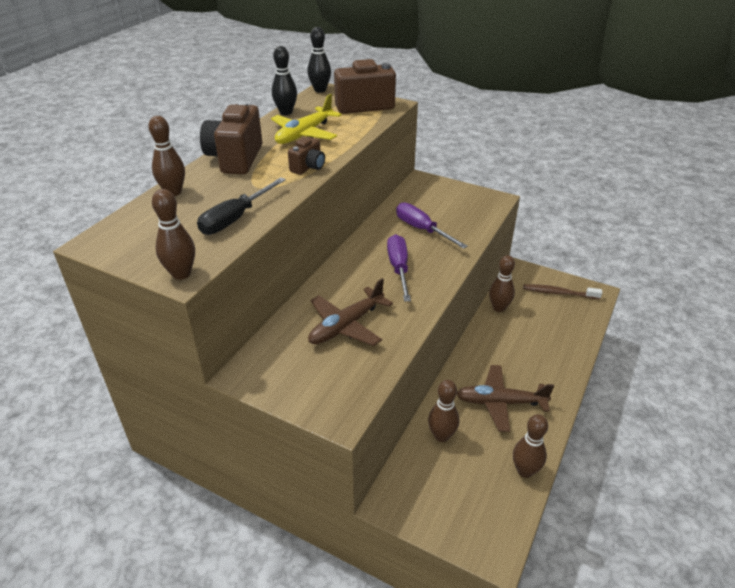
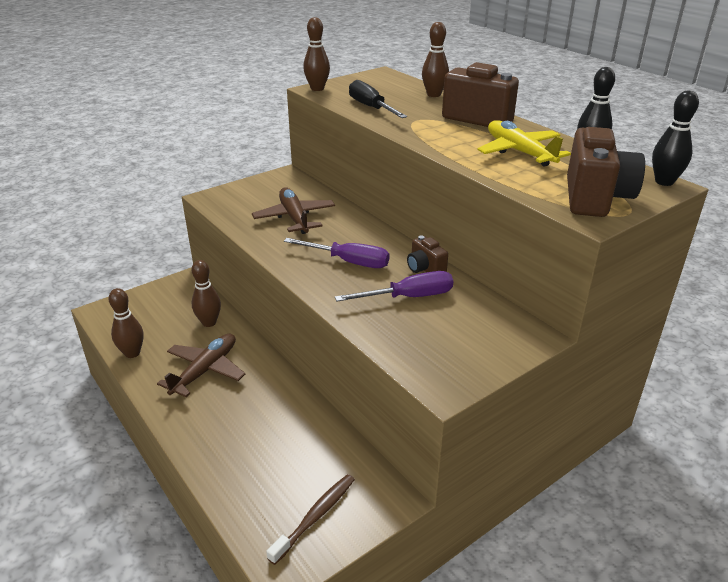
camera: 115 degrees right, 5 degrees down
brown camera [288,137,325,175] -> brown camera moved to [407,236,448,273]
brown bowling pin [489,255,515,312] -> none

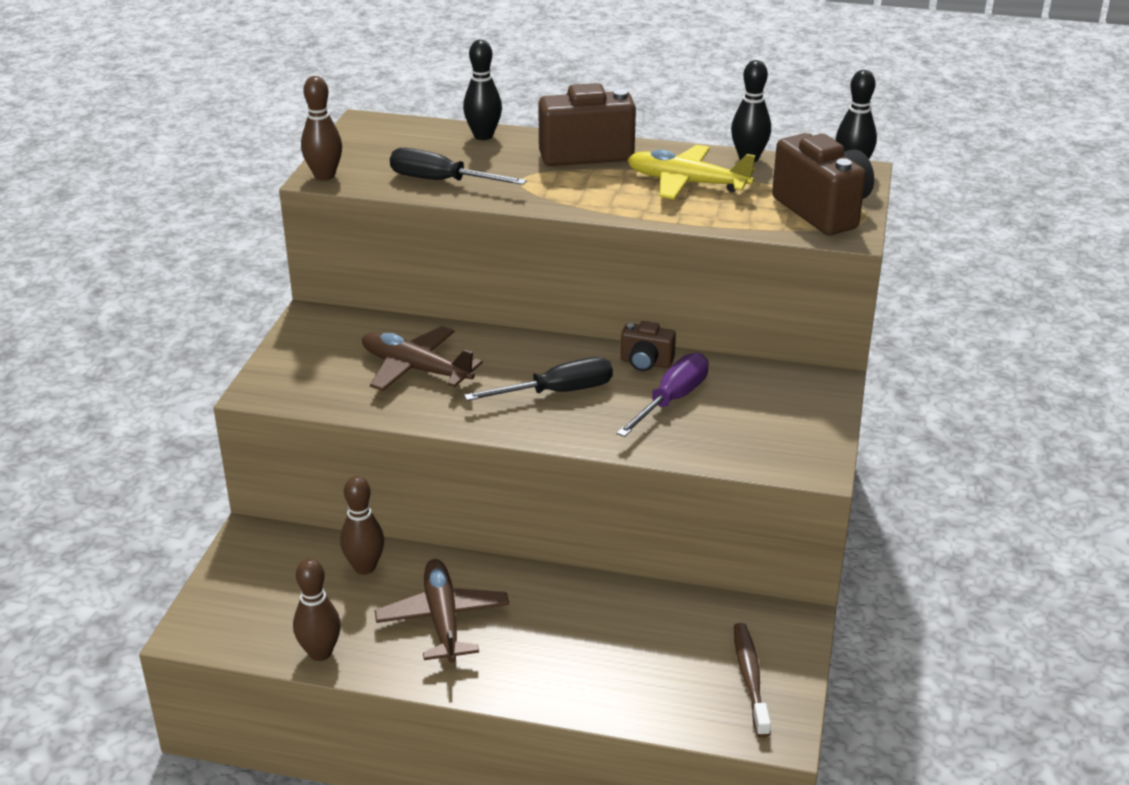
camera: 40 degrees left, 0 degrees up
purple screwdriver [284,238,389,268] -> black screwdriver [464,357,613,401]
brown bowling pin [422,22,449,97] -> black bowling pin [463,40,502,140]

